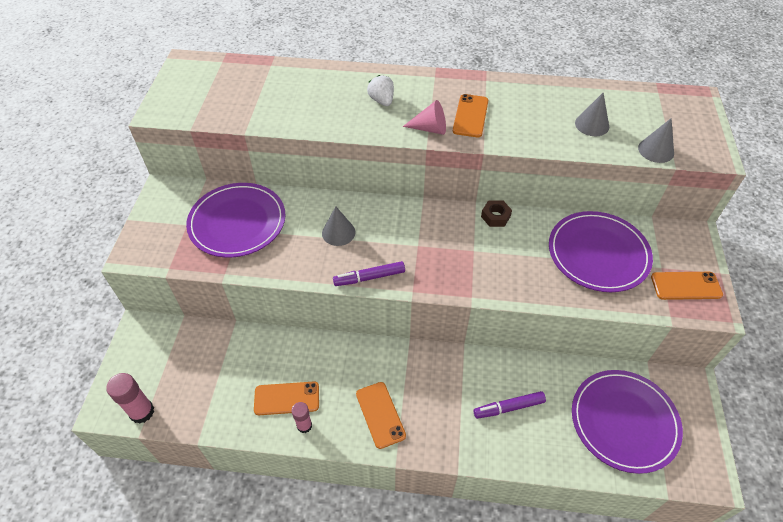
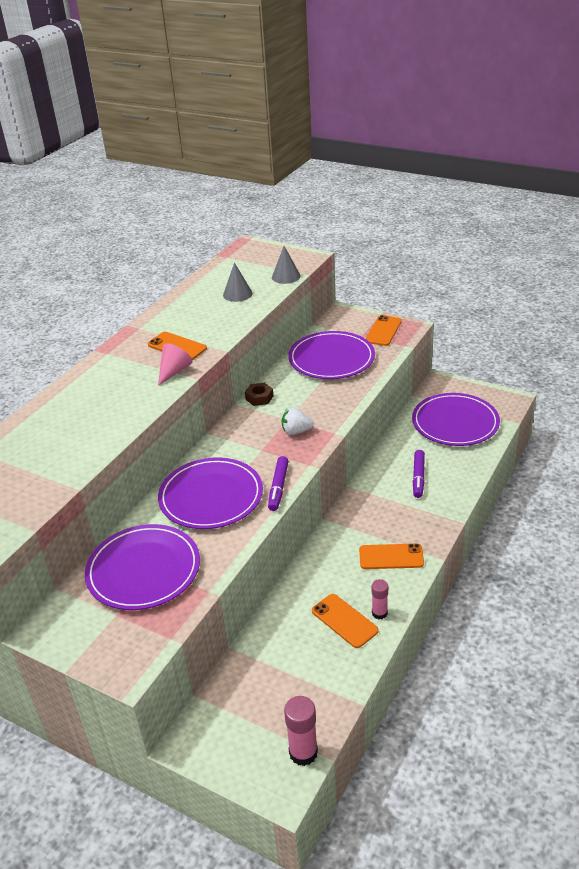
camera: 65 degrees left, 15 degrees down
orange phone [254,381,319,415] -> orange phone turned 60 degrees counterclockwise [312,594,379,648]
grey cone [322,206,355,246] -> purple plate [158,457,263,529]
white strawberry [367,75,394,106] -> white strawberry moved to [282,408,314,435]

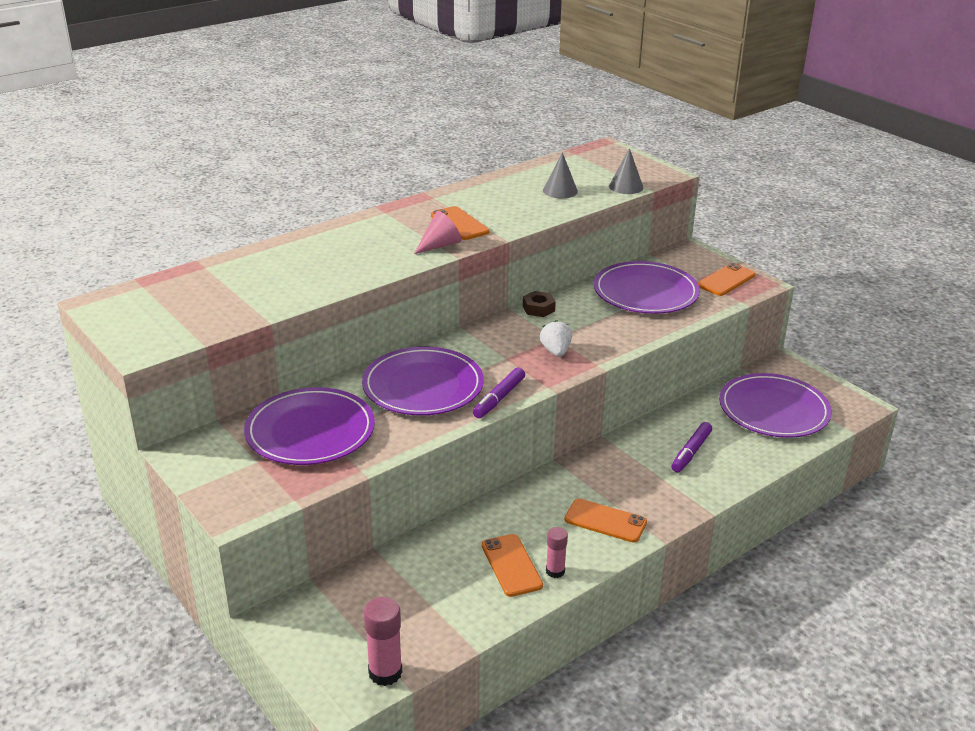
camera: 20 degrees right, 5 degrees down
white strawberry [282,408,314,435] -> white strawberry turned 60 degrees clockwise [540,320,572,357]

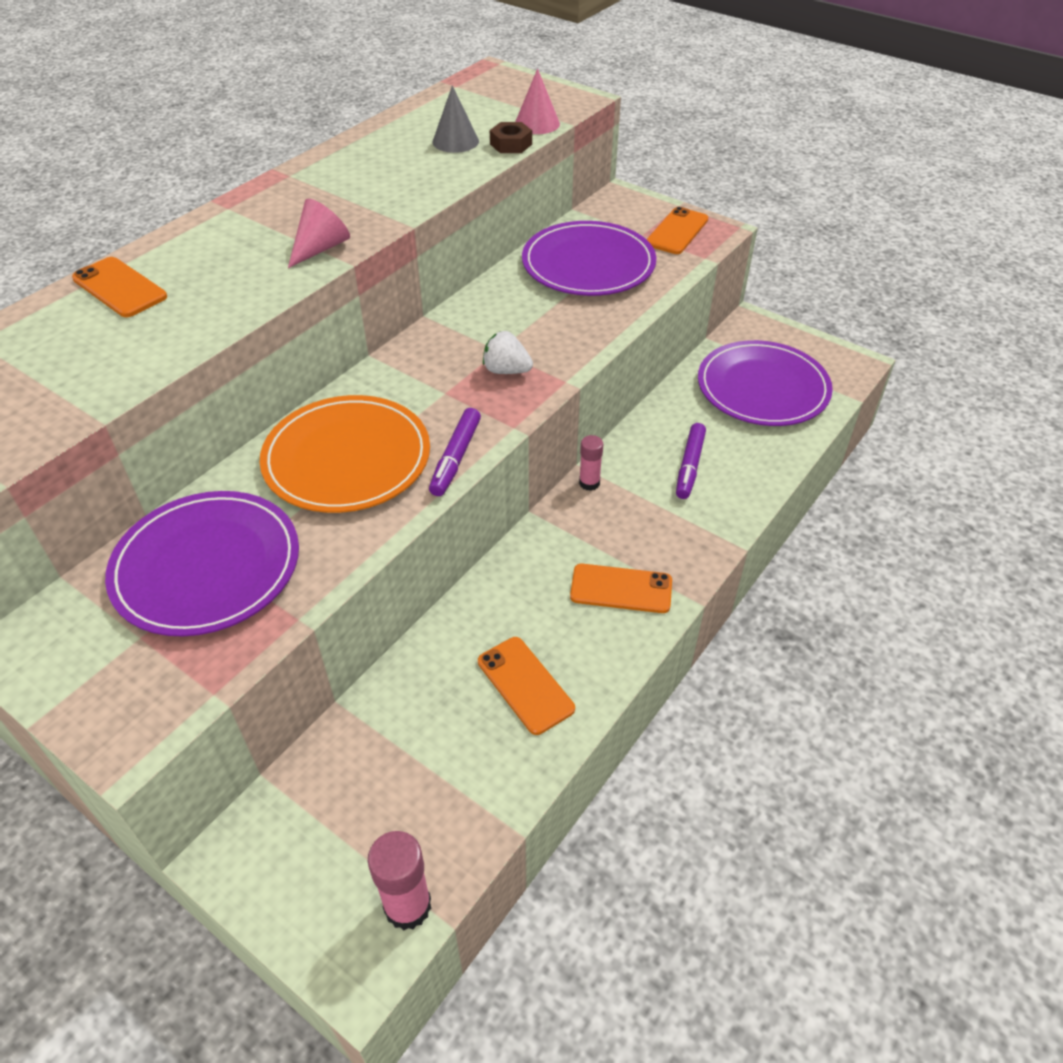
camera: 15 degrees left, 15 degrees up
purple plate [362,347,484,416] -> orange plate [260,395,430,513]
orange phone [431,206,490,240] -> orange phone moved to [72,257,167,317]
brown nut [523,291,556,317] -> brown nut moved to [490,122,532,153]
white strawberry [540,320,572,357] -> white strawberry turned 45 degrees counterclockwise [483,331,533,374]
pink glue stick [546,527,568,578] -> pink glue stick moved to [579,435,603,491]
grey cone [609,148,644,194] -> pink cone [515,68,560,134]

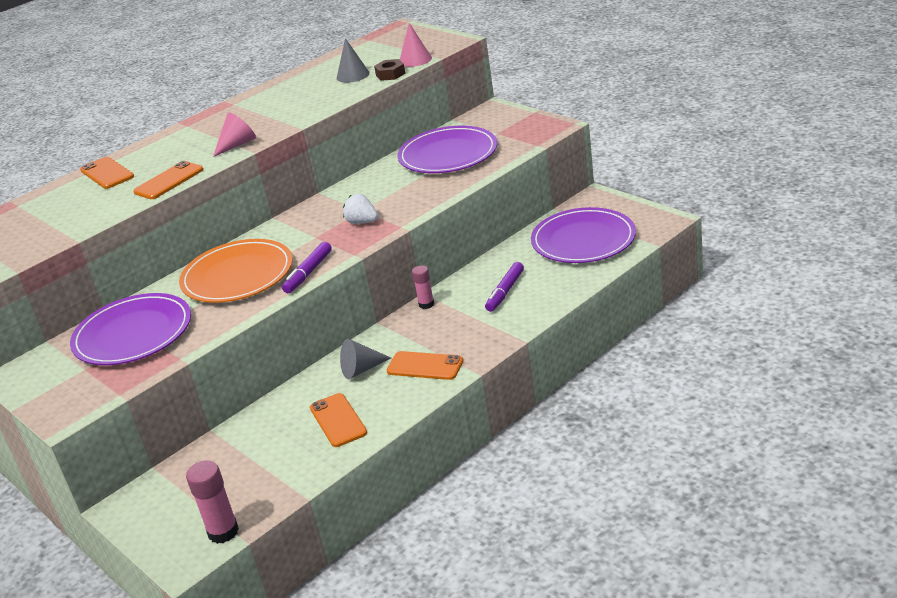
camera: 15 degrees right, 15 degrees down
orange phone [646,207,708,254] -> orange phone moved to [133,161,203,199]
none -> grey cone [340,339,391,379]

